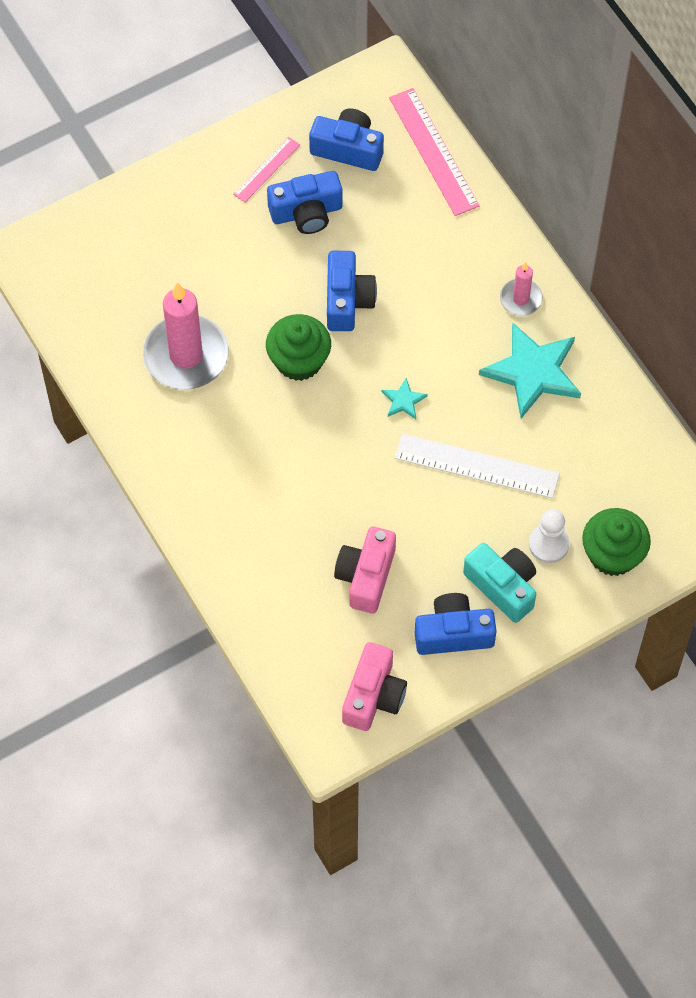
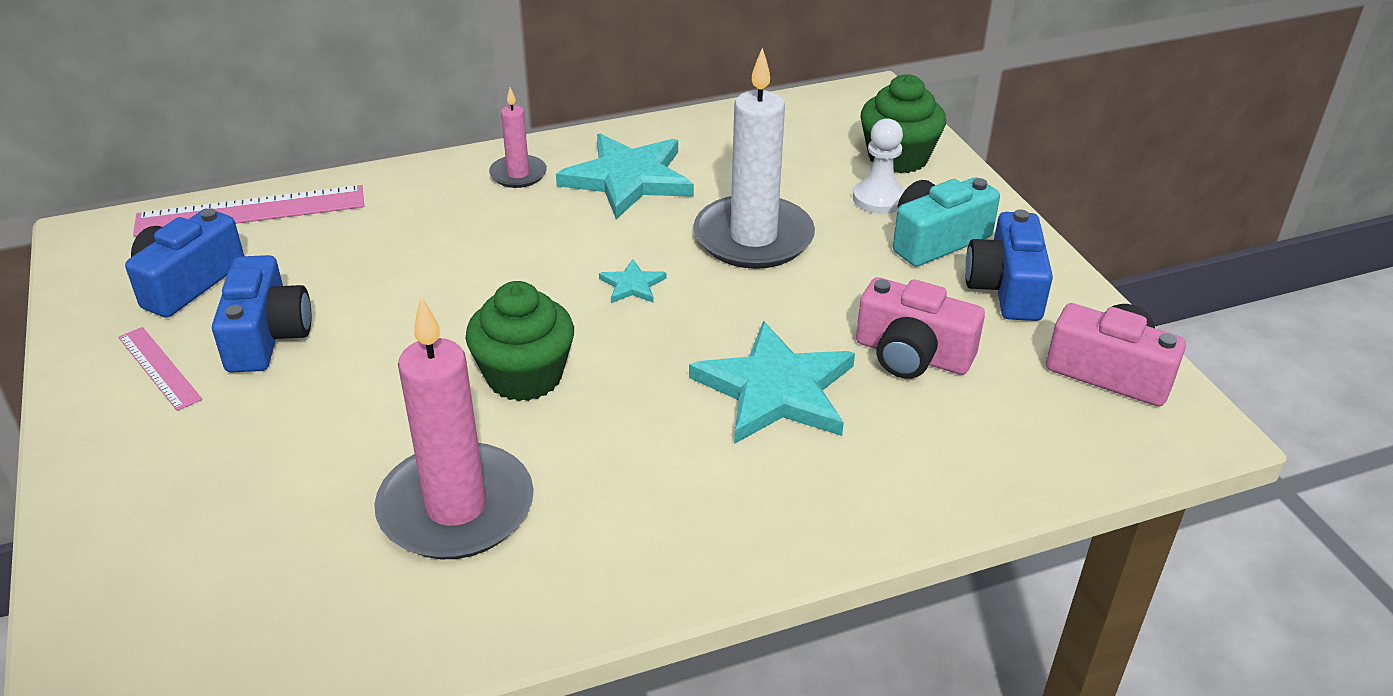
camera: 80 degrees left, 25 degrees down
blue camera [327,251,377,331] -> none
white ruler [395,433,560,499] -> white candle [693,48,815,269]
none -> turquoise star [689,321,855,444]

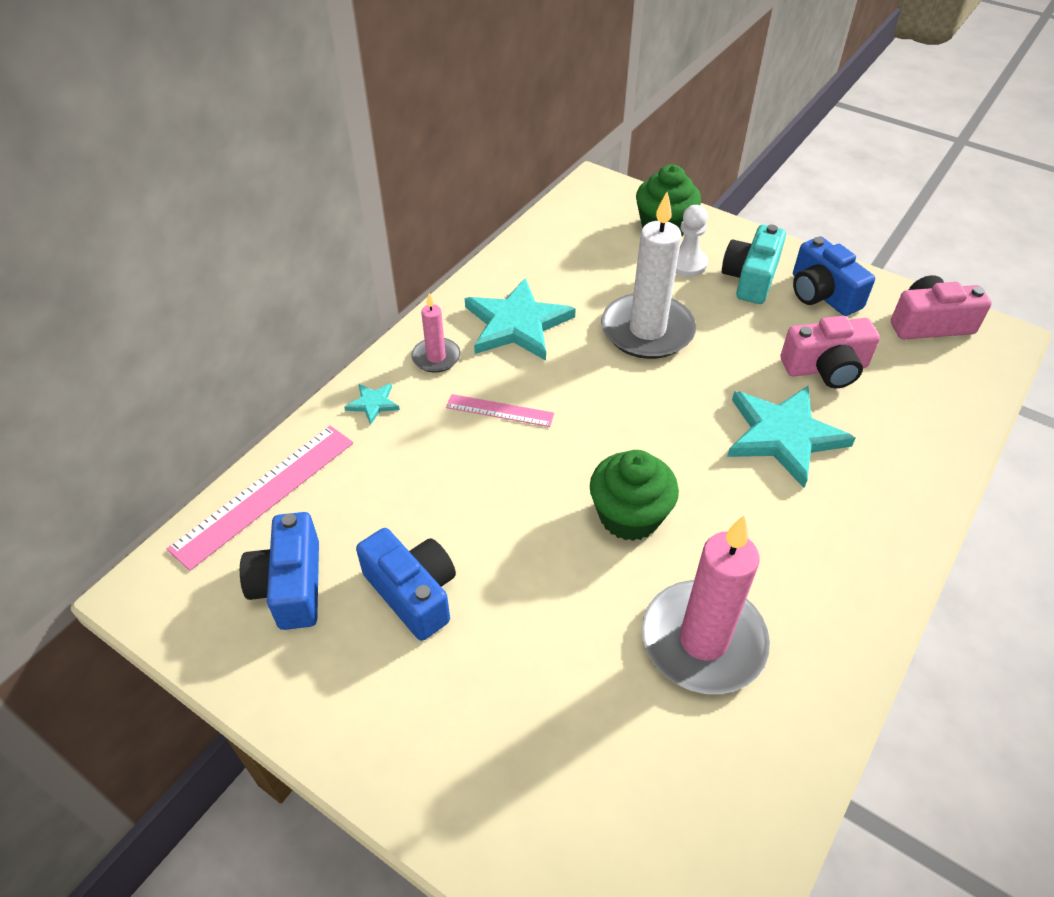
camera: 35 degrees left, 10 degrees up
pink ruler [118,327,202,411] -> pink ruler moved to [446,394,554,427]
turquoise star [599,259,667,303] -> turquoise star moved to [345,383,400,425]

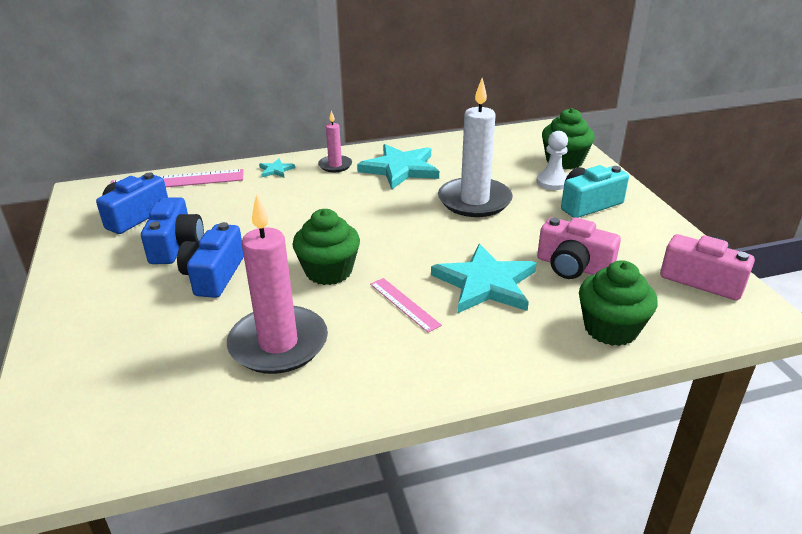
camera: 40 degrees right, 15 degrees down
pink ruler [446,394,554,427] -> pink ruler moved to [370,278,442,333]
blue camera [793,236,875,316] -> blue camera moved to [177,222,244,298]
none -> green cupcake [579,260,658,346]

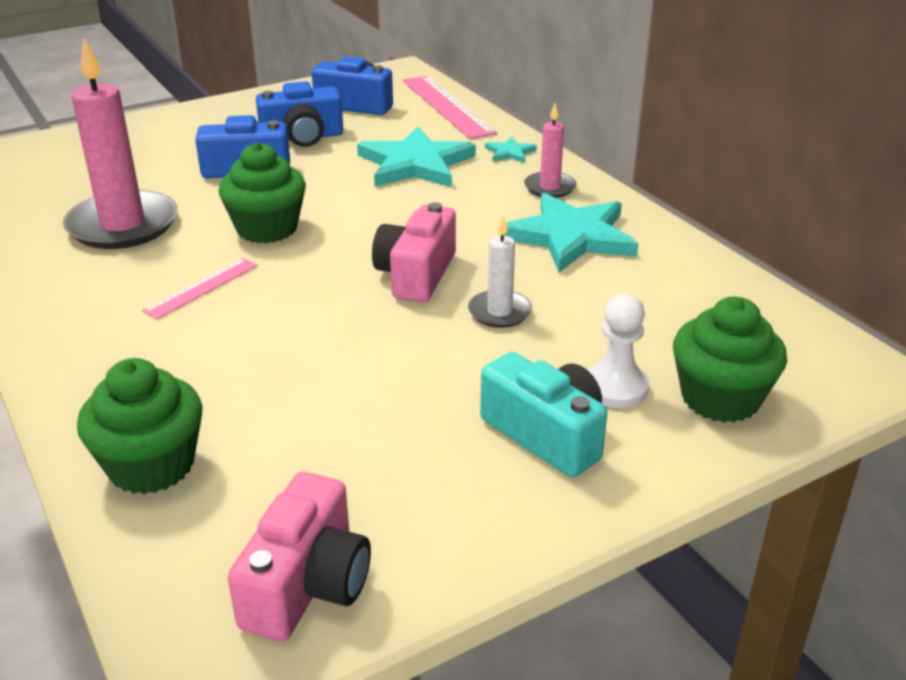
camera: 75 degrees right, 0 degrees up
turquoise star [431,244,537,313] -> turquoise star moved to [357,126,476,187]
white candle [438,78,513,217] -> white candle [468,216,532,328], size x0.51
pink camera [537,217,621,279] -> pink camera moved to [372,202,456,303]

